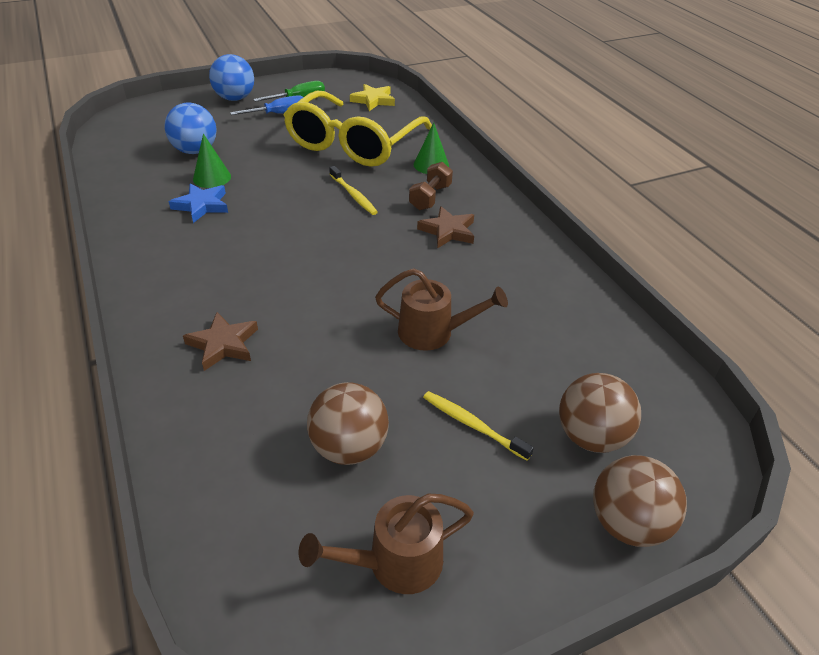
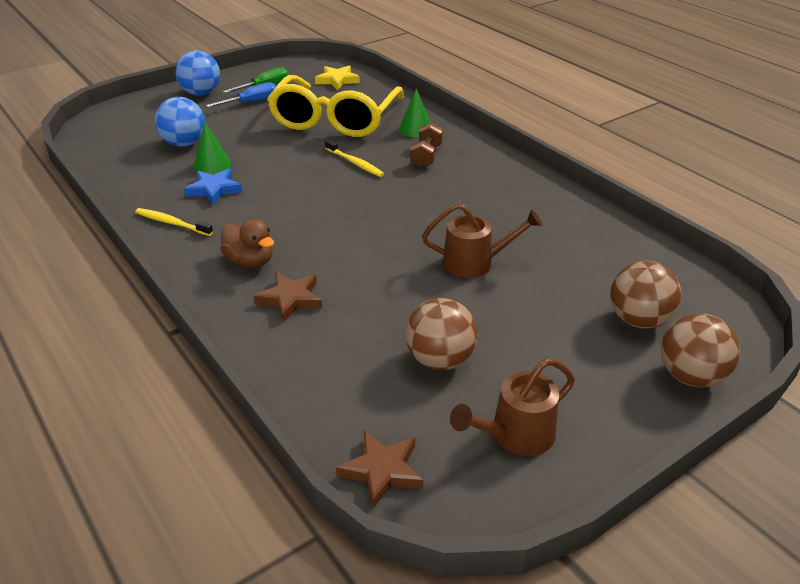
camera: 10 degrees left, 5 degrees down
brown star [417,206,474,248] -> brown star moved to [336,431,423,508]
yellow toothbrush [423,391,534,461] -> yellow toothbrush moved to [135,208,213,236]
none -> brown duck [220,219,274,268]

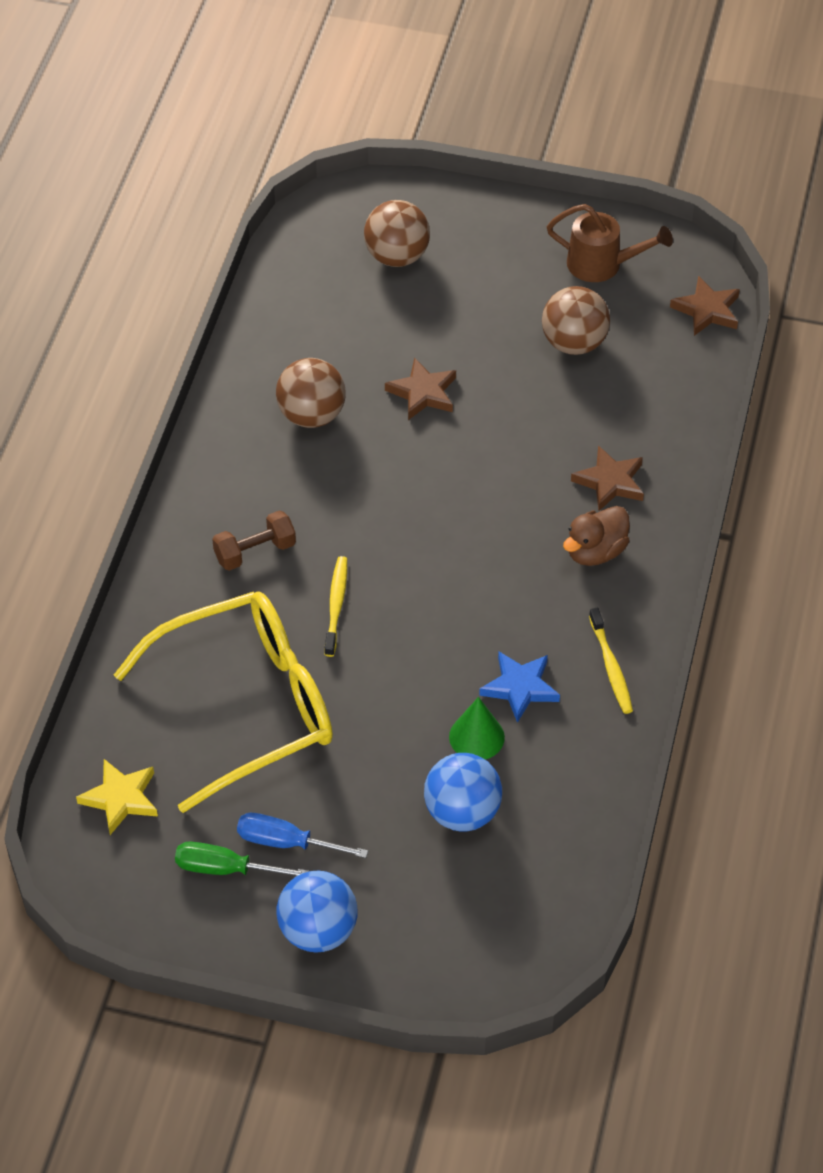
camera: 130 degrees left, 15 degrees up
brown duck [220,219,274,268] -> brown duck turned 135 degrees counterclockwise [563,506,630,566]
green cone [399,88,430,137] -> none
brown watering can [422,203,542,278] -> brown star [385,357,456,420]
brown ball [661,313,740,388] -> brown ball moved to [276,358,346,428]

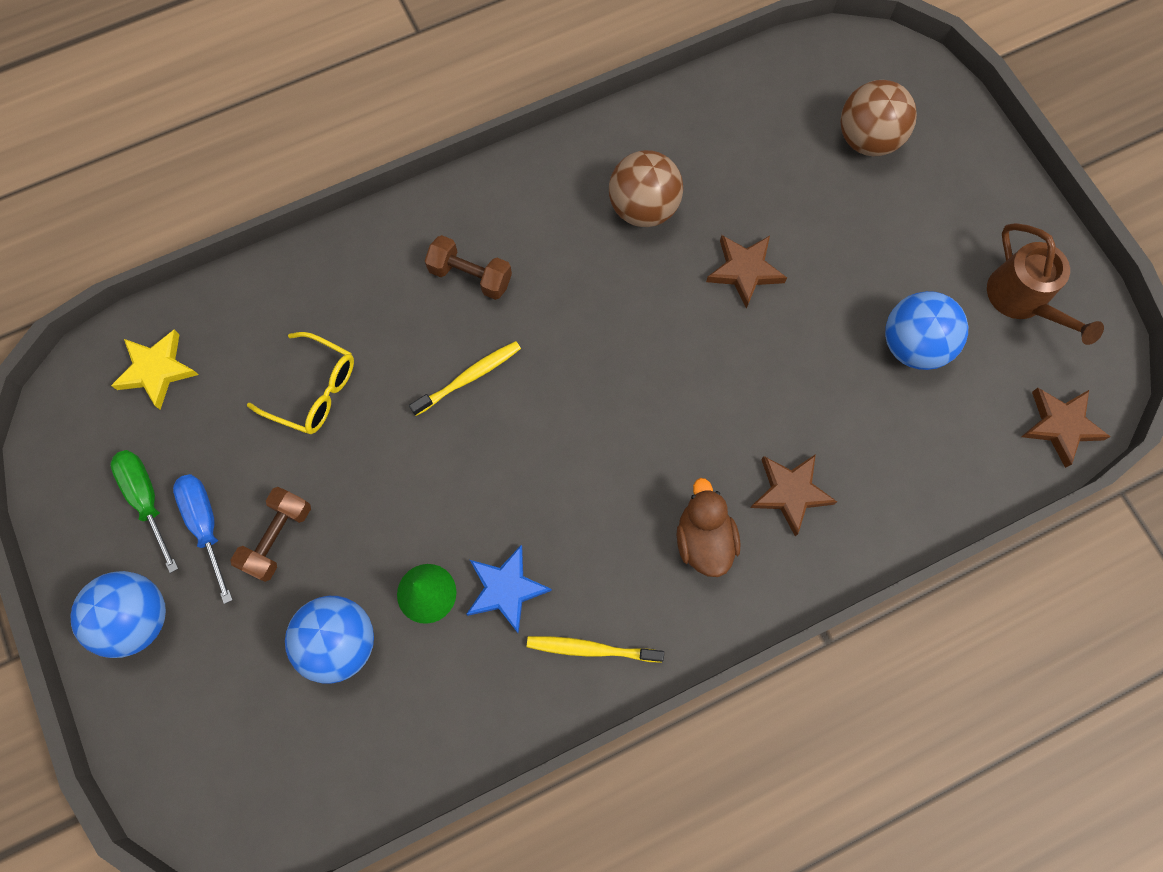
camera: 50 degrees right, 20 degrees up
yellow glasses [114,591,333,813] -> yellow glasses [247,332,354,434], size x0.47
brown ball [542,286,610,355] -> blue ball [885,291,968,370]
brown duck [563,506,630,566] -> brown duck turned 75 degrees clockwise [677,478,741,577]
yellow toothbrush [589,608,633,714] -> yellow toothbrush turned 60 degrees clockwise [527,636,664,662]
none -> brown dumbbell [230,487,311,582]

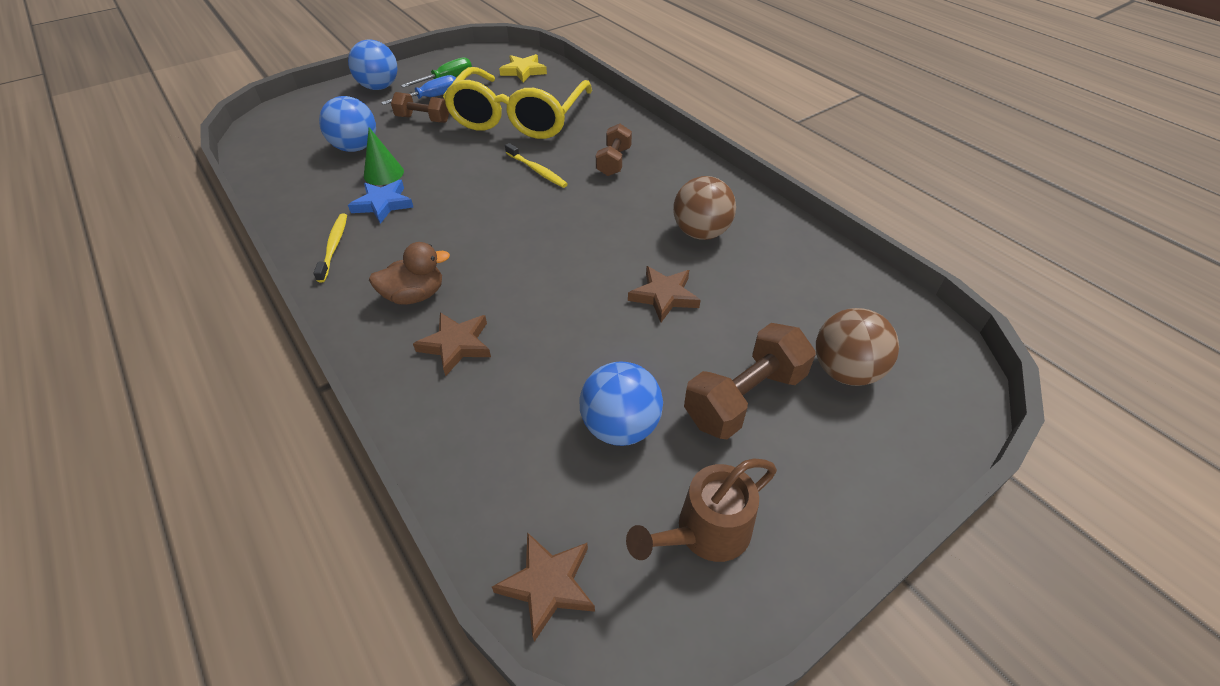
camera: 80 degrees right, 25 degrees down
yellow glasses [247,332,354,434] -> yellow glasses [443,67,592,139], size x2.12
none -> brown dumbbell [684,323,816,439]

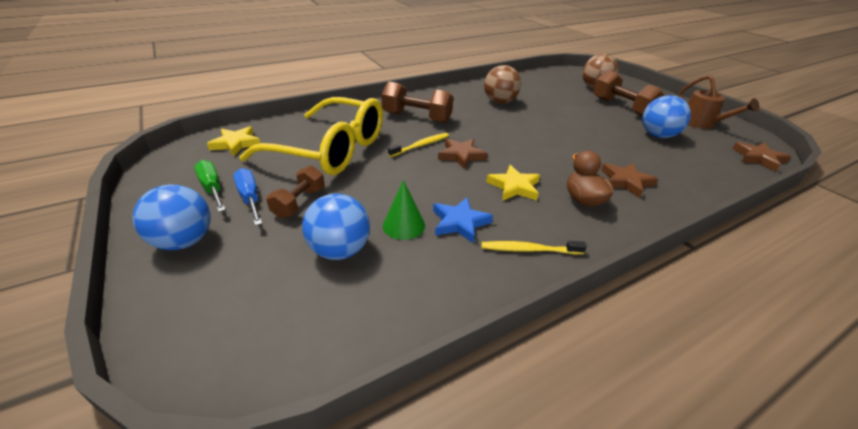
camera: 85 degrees left, 10 degrees down
brown dumbbell [596,124,632,176] -> brown dumbbell [381,82,453,123], size x1.56
brown star [628,266,700,322] -> brown star moved to [438,139,488,169]
none -> yellow star [486,165,540,201]

